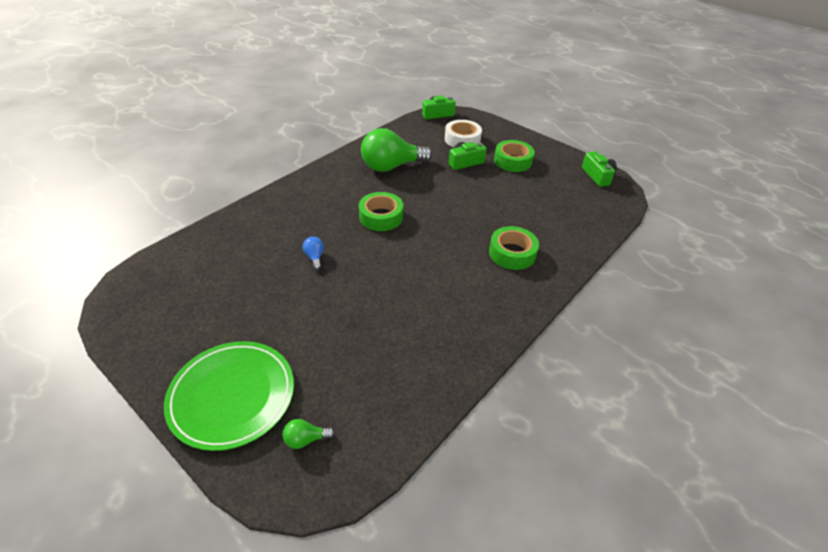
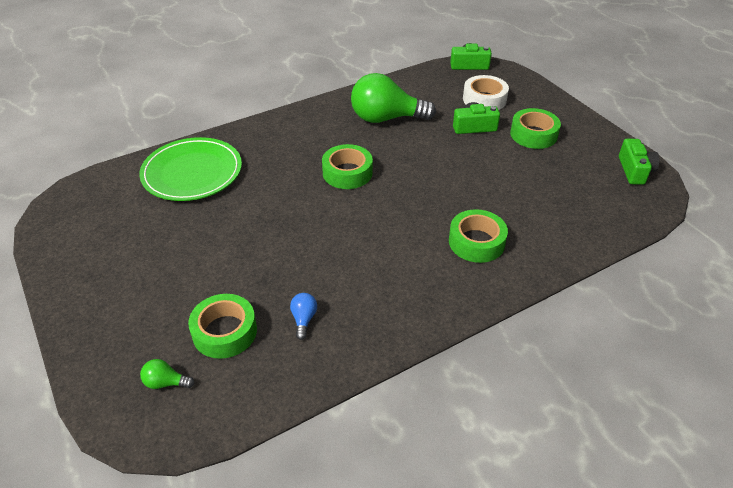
camera: 20 degrees right, 0 degrees up
green plate [164,341,294,451] -> green plate moved to [139,137,242,201]
blue light bulb [303,236,324,270] -> blue light bulb moved to [290,293,317,340]
none -> green tape [188,294,257,359]

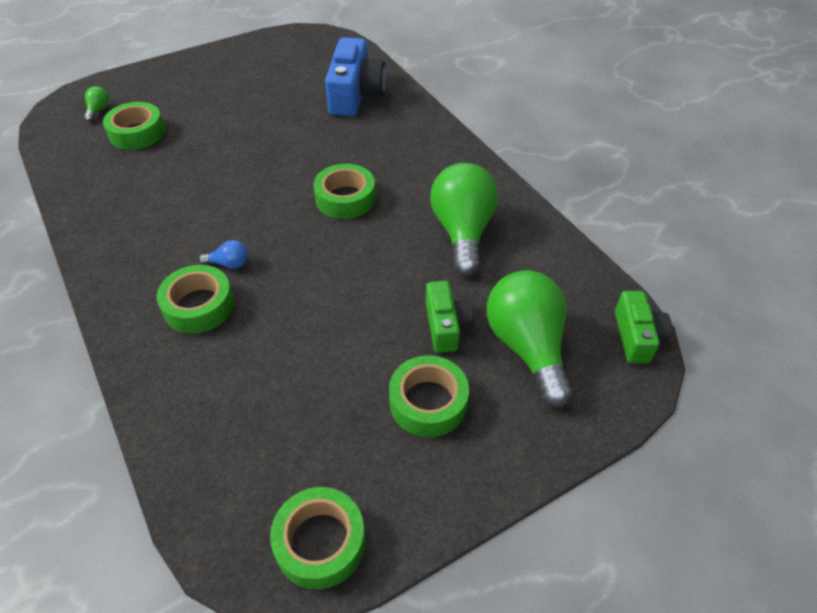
camera: 90 degrees right, 5 degrees up
green plate [139,137,242,201] -> blue camera [325,37,386,116]
blue light bulb [290,293,317,340] -> blue light bulb moved to [199,240,248,269]
white tape [463,75,509,110] -> green light bulb [487,270,573,408]
green camera [619,139,660,185] -> green tape [270,487,365,589]

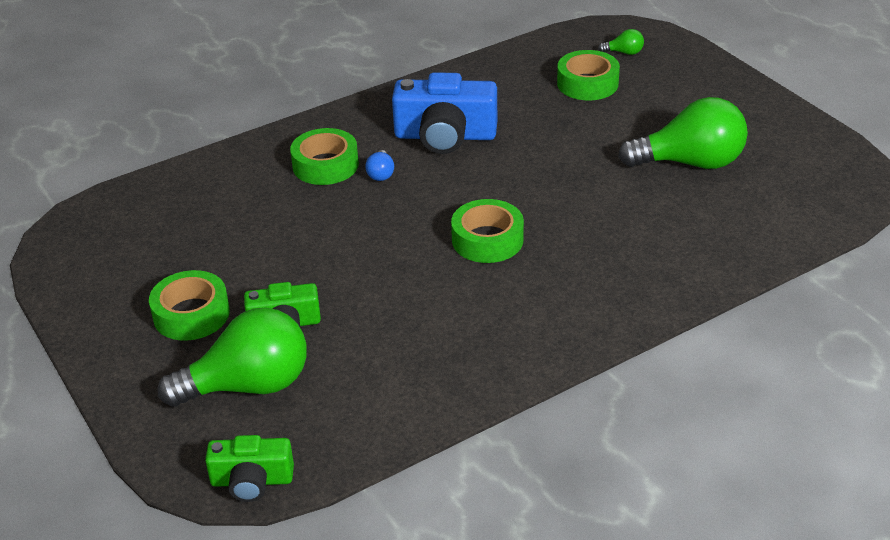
camera: 90 degrees right, 10 degrees down
green tape [270,487,365,589] -> none
blue camera [325,37,386,116] -> blue camera moved to [392,72,497,154]
green light bulb [430,163,498,277] -> green light bulb moved to [618,97,748,169]

